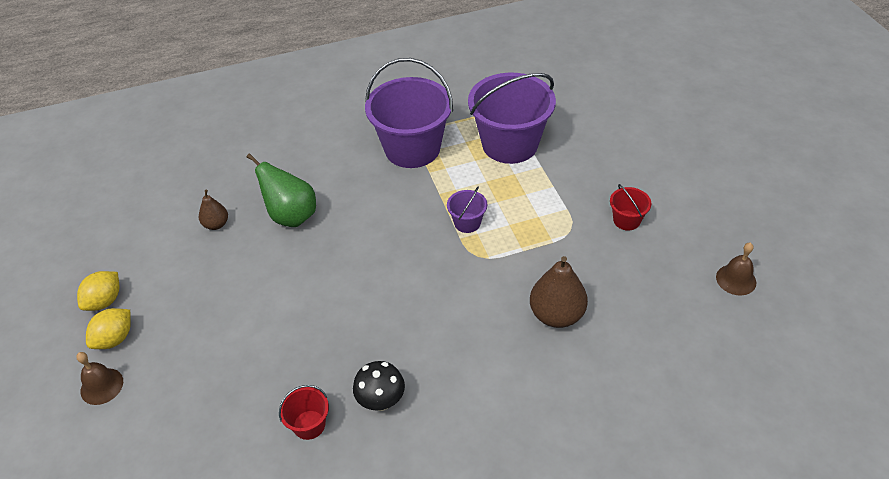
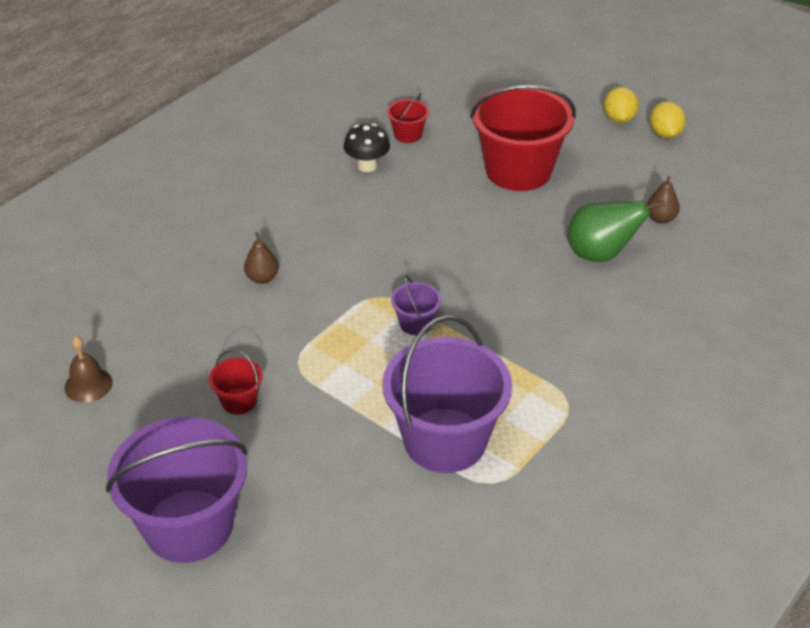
camera: 145 degrees right, 5 degrees down
brown bell [76,352,123,405] -> none
purple bucket [365,58,453,168] -> purple bucket moved to [106,417,248,563]
brown pear [530,256,588,328] -> brown pear [244,232,279,284], size x0.57
none -> red bucket [470,85,576,191]

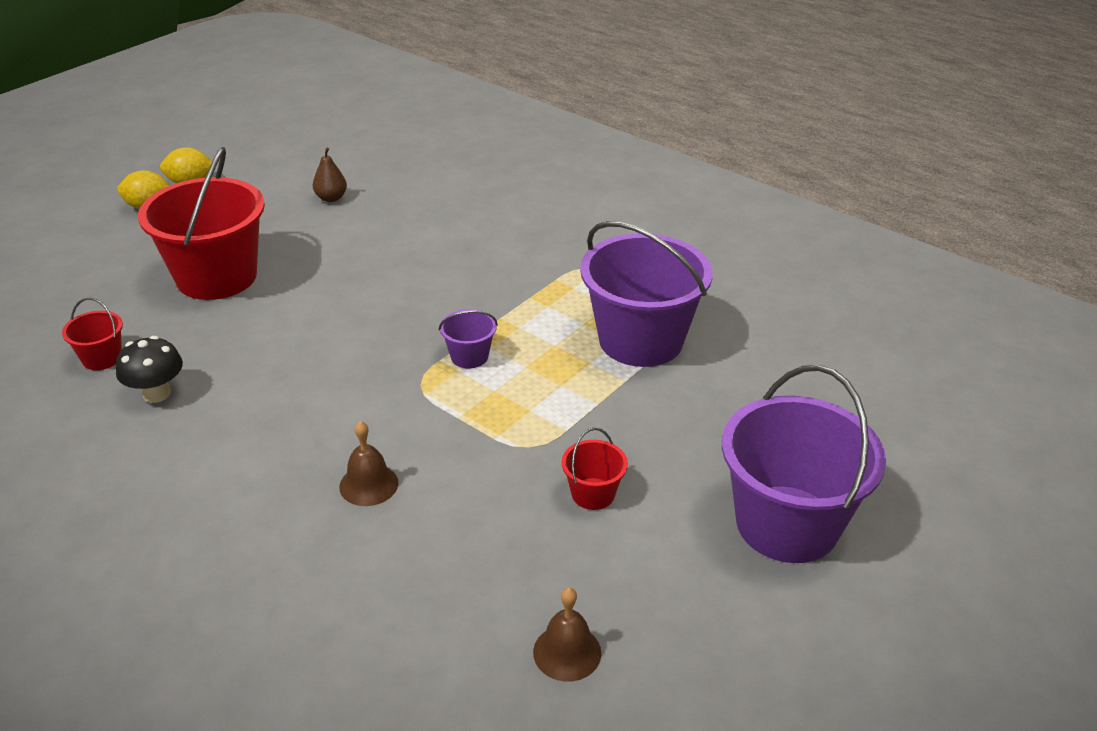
camera: 90 degrees left, 5 degrees down
brown pear [244,232,279,284] -> brown bell [339,421,398,506]
green pear [567,200,665,262] -> none

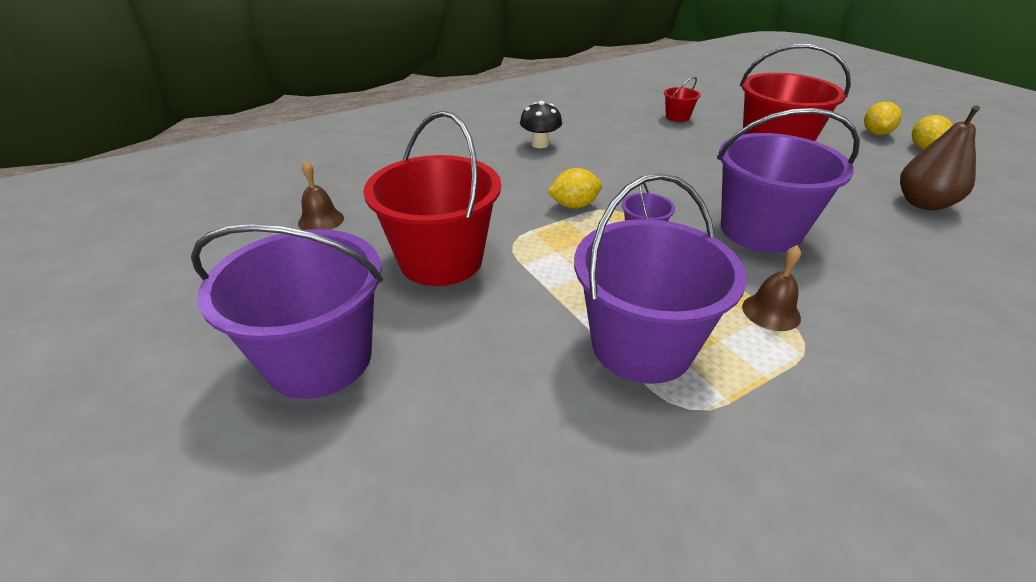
camera: 110 degrees right, 0 degrees up
black mushroom [116,336,183,403] -> black mushroom moved to [520,101,562,148]
brown pear [313,148,347,202] -> brown pear [900,105,980,210], size x1.77
brown bell [339,421,398,506] -> brown bell moved to [742,245,801,331]
red bucket [562,428,628,510] -> red bucket [363,111,501,286], size x2.29
none -> yellow lemon [548,168,602,209]
none -> purple bucket [717,108,860,253]

